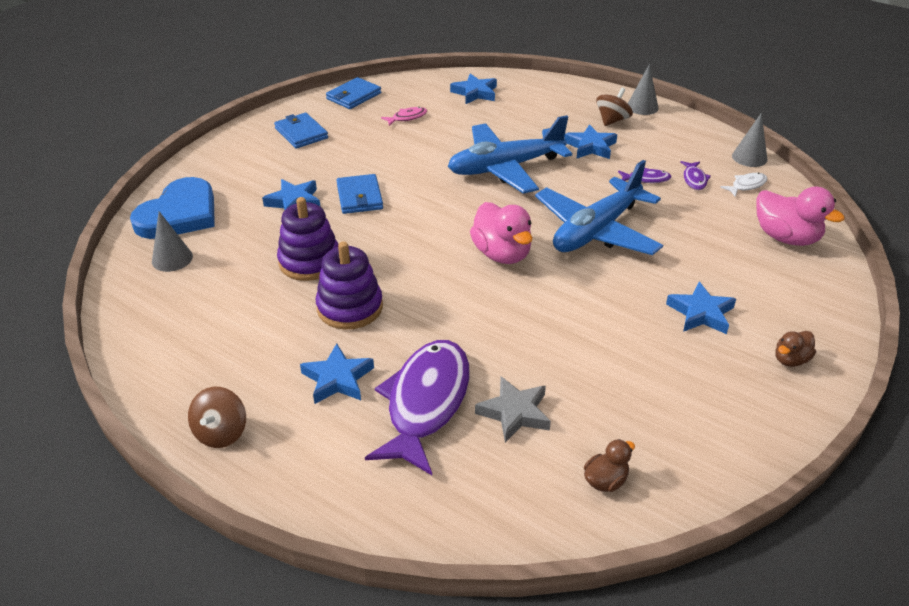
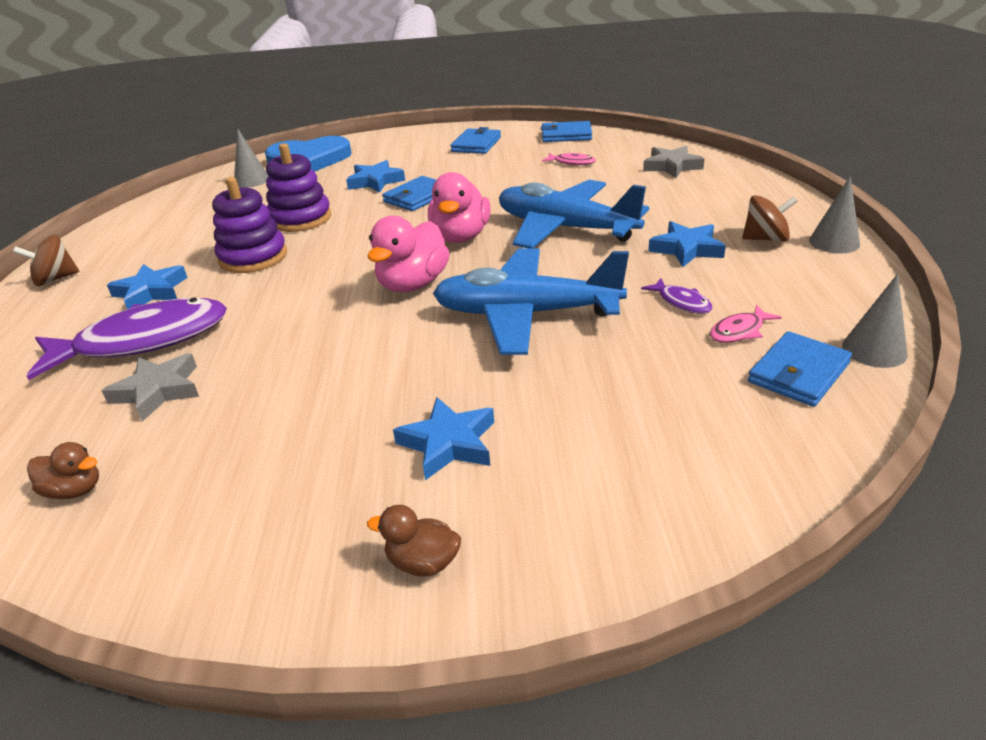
camera: 55 degrees right, 5 degrees down
blue star [450,73,497,104] -> grey star [643,146,705,178]
purple fish [680,161,711,190] -> pink fish [710,305,782,343]
white fish [720,173,768,197] -> blue wallet [748,331,852,407]
pink duck [756,187,845,246] -> pink duck moved to [428,172,491,243]

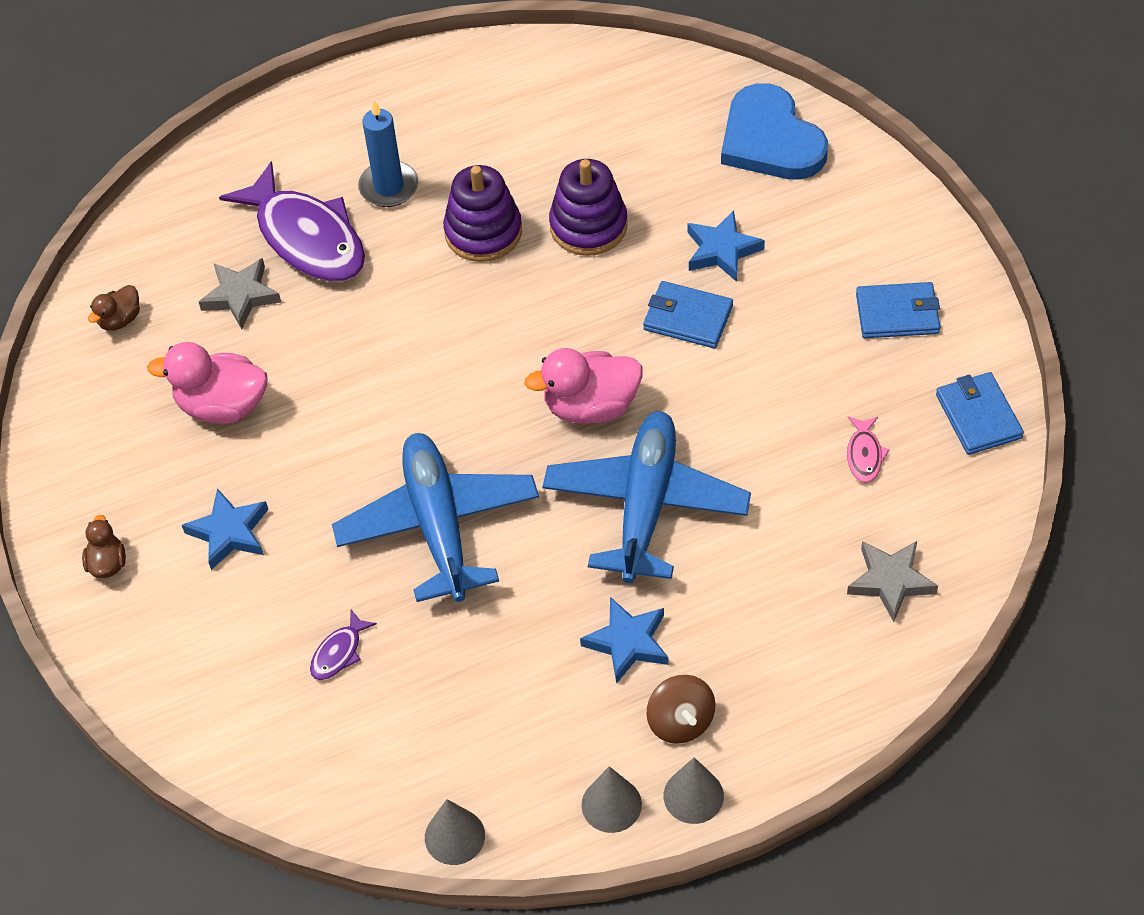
camera: 70 degrees right, 20 degrees up
brown spinning top [13,234,80,286] -> none
brown duck [27,442,99,499] -> brown duck turned 45 degrees clockwise [88,285,140,331]
blue star [107,264,188,309] -> blue candle [358,100,419,207]
grey cone [234,130,268,188] -> grey cone moved to [581,766,642,833]
pink duck [368,216,450,292] -> pink duck moved to [147,342,268,424]
purple fish [641,278,713,314] -> purple fish moved to [310,610,377,680]
pink fish [710,305,782,343] -> none
blue wallet [748,331,852,407] -> none

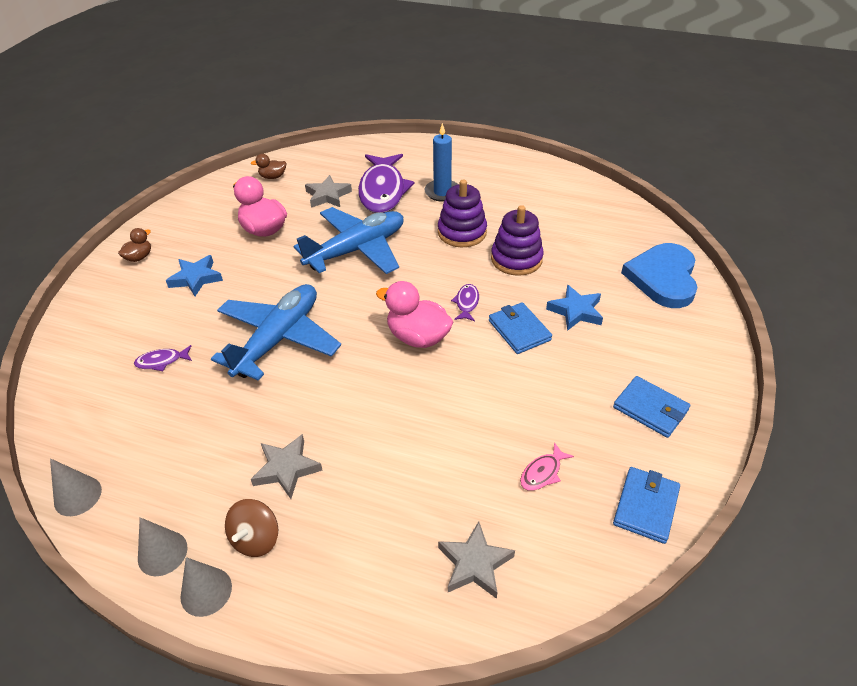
camera: 40 degrees right, 10 degrees down
blue plane [543,411,751,583] -> blue plane moved to [293,207,403,274]
blue star [580,597,668,684] -> grey star [251,434,323,499]
none -> purple fish [451,284,479,321]

